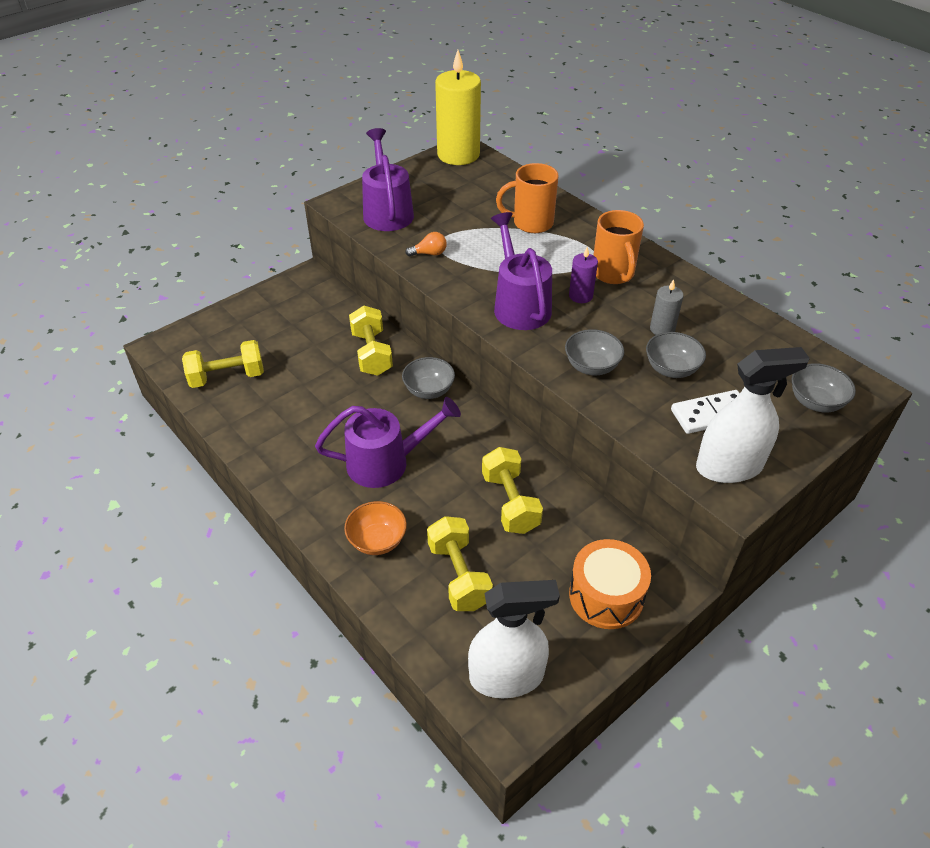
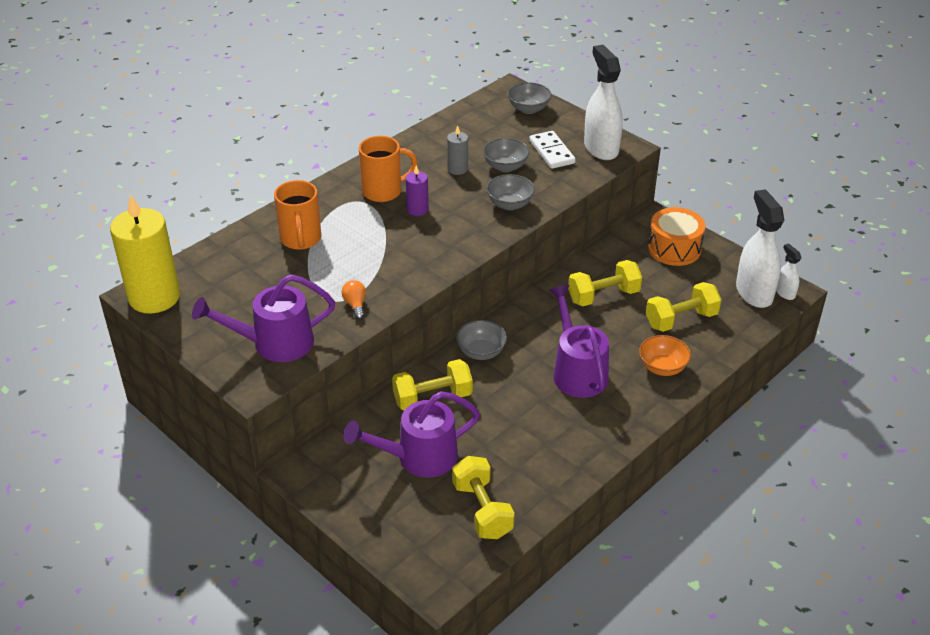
camera: 95 degrees left, 5 degrees down
purple watering can [491,212,552,330] -> purple watering can moved to [344,391,480,477]
none -> white spray bottle [776,243,801,300]

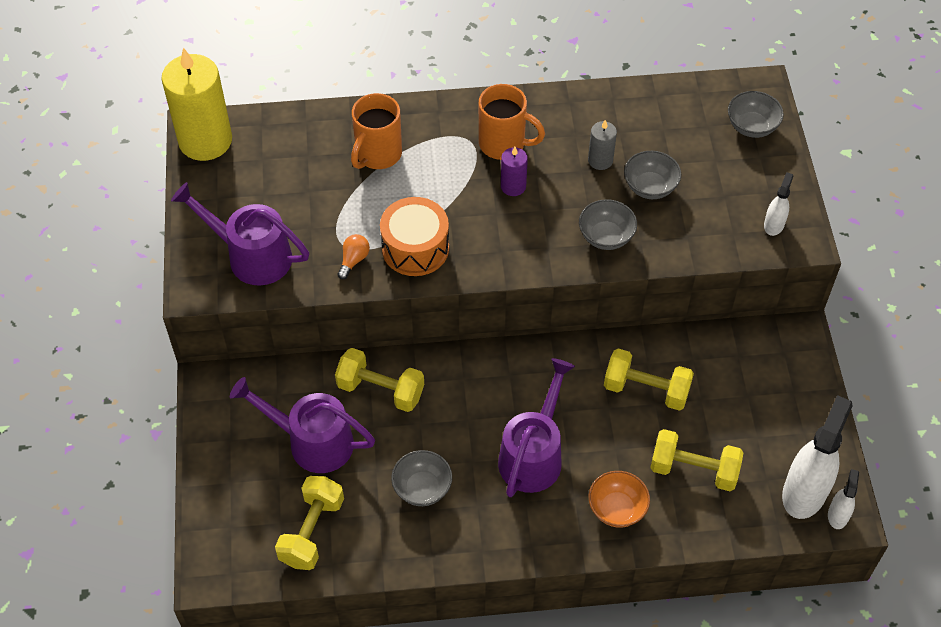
camera: 40 degrees right, 15 degrees up
grey bowl [456,320,507,360] -> grey bowl moved to [391,450,452,506]
white domino [529,131,576,169] -> none
white spray bottle [584,45,623,160] -> white spray bottle [764,172,793,236], size x0.49
orange drum [648,207,705,266] -> orange drum moved to [380,197,449,276]

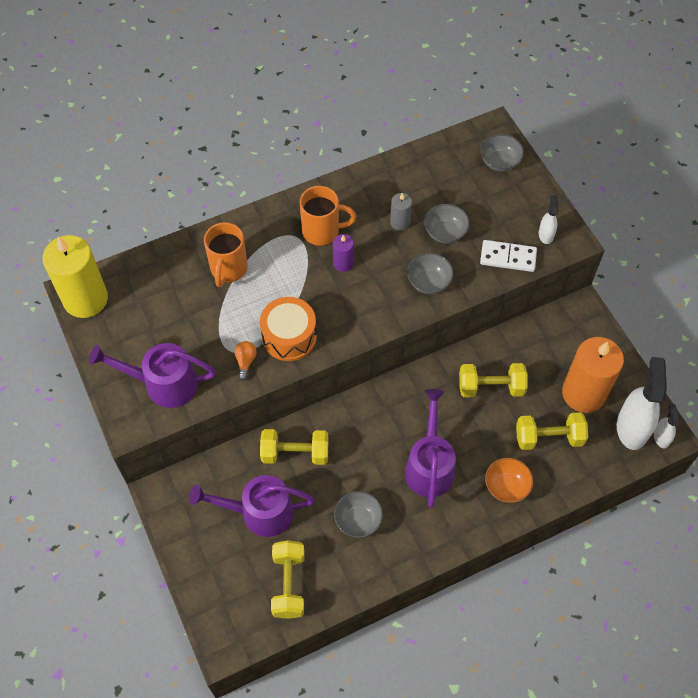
camera: 20 degrees left, 5 degrees up
none -> white domino [480,240,537,272]
none -> orange candle [562,337,624,413]

